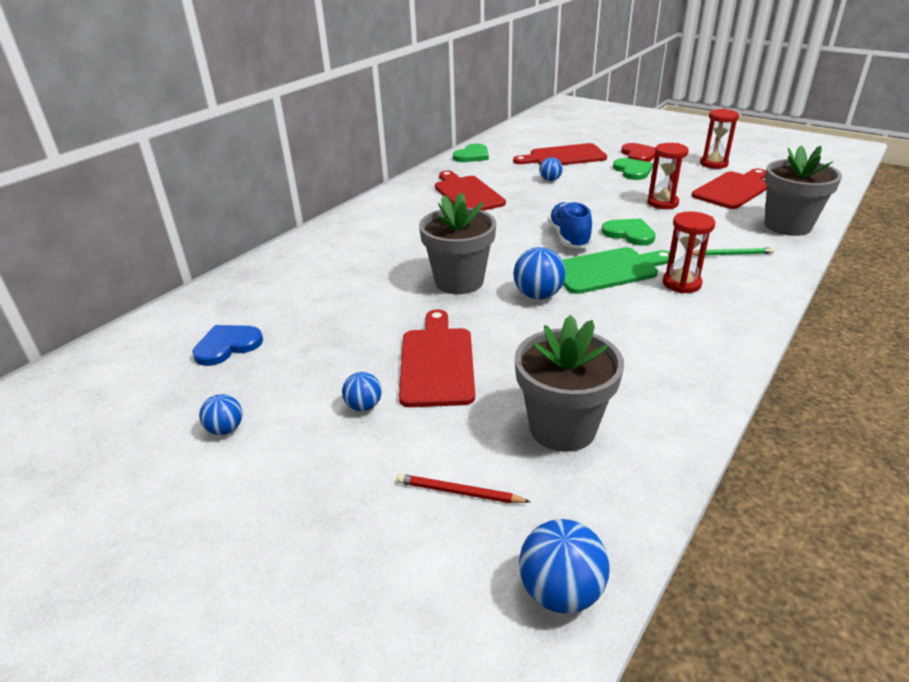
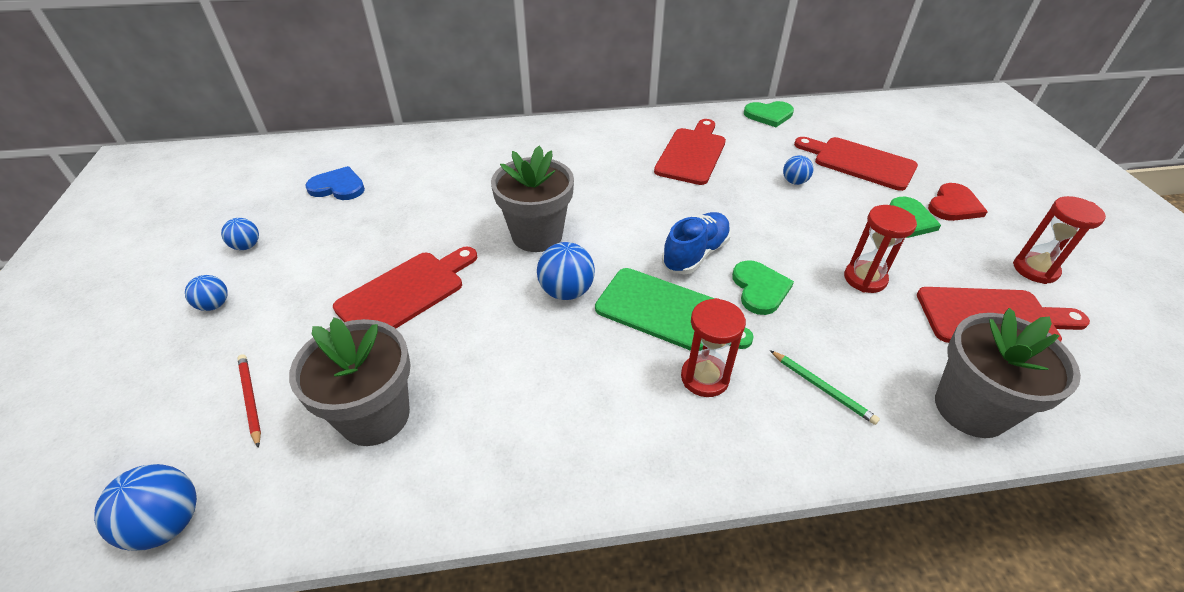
camera: 45 degrees right, 10 degrees up
blue ball [342,372,382,411] -> blue ball moved to [185,275,228,311]

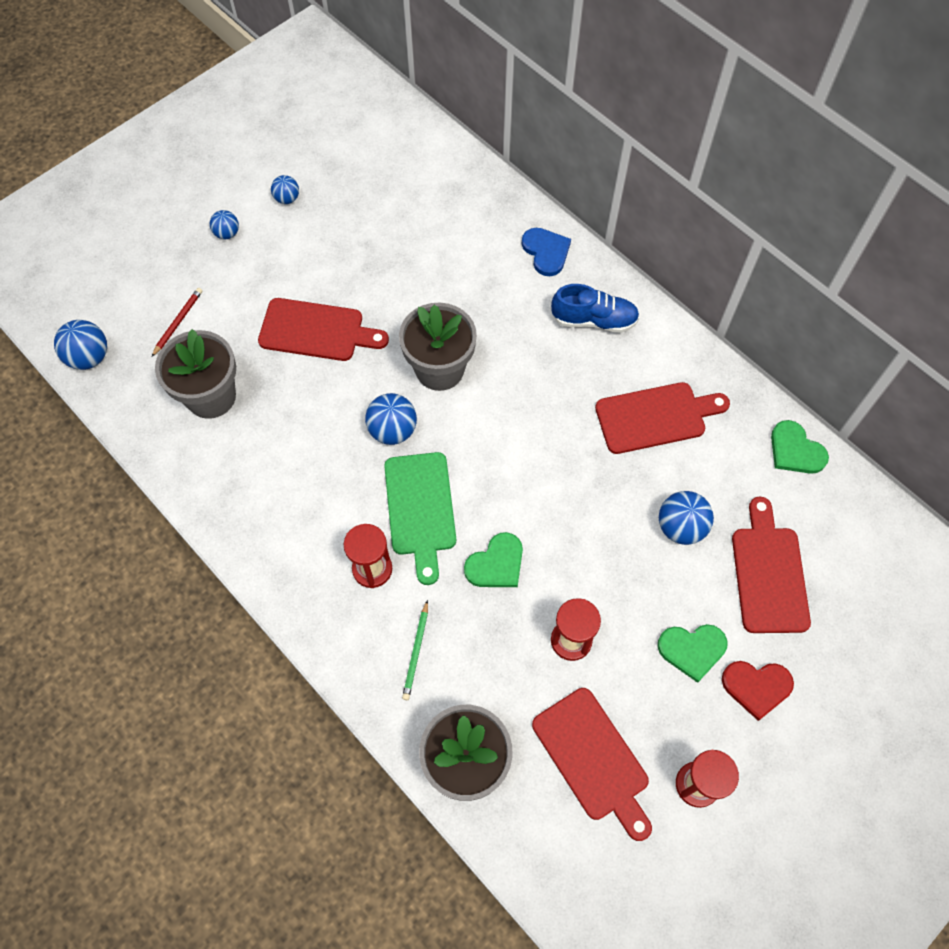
camera: 55 degrees right, 20 degrees up
blue heart [306,166,365,200] -> blue heart moved to [522,228,571,276]
blue shoe [662,212,731,275] -> blue shoe moved to [551,284,639,333]
blue ball [783,155,813,185] -> blue ball [659,491,714,545], size x1.63

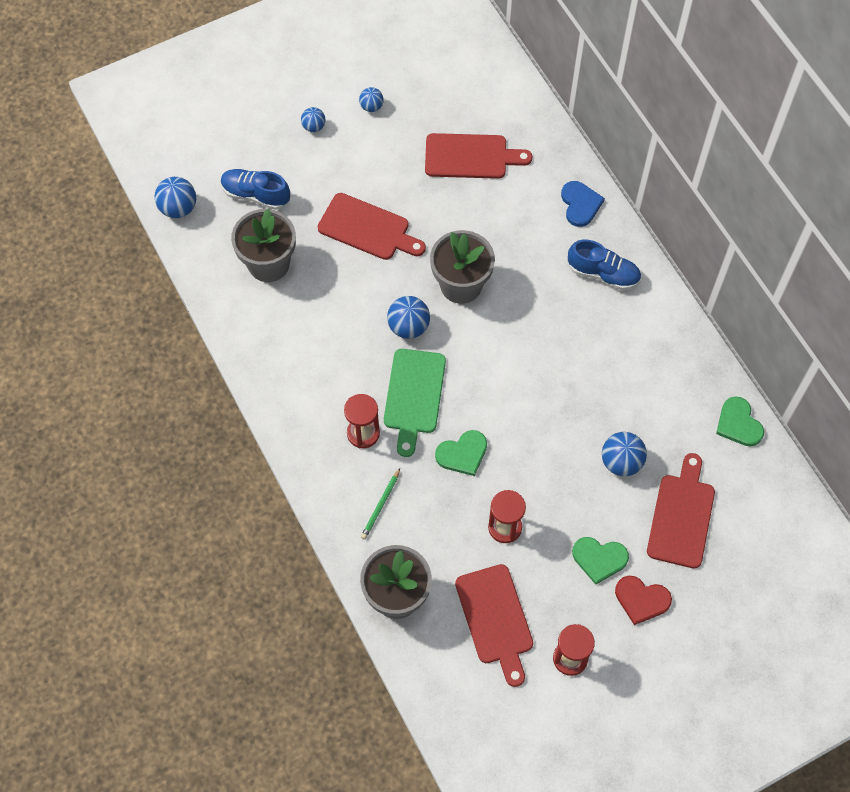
camera: 15 degrees right, 0 degrees up
red pencil [152,288,203,357] -> blue shoe [221,169,290,210]
red cutting board [595,382,730,454] -> red cutting board moved to [425,133,532,179]

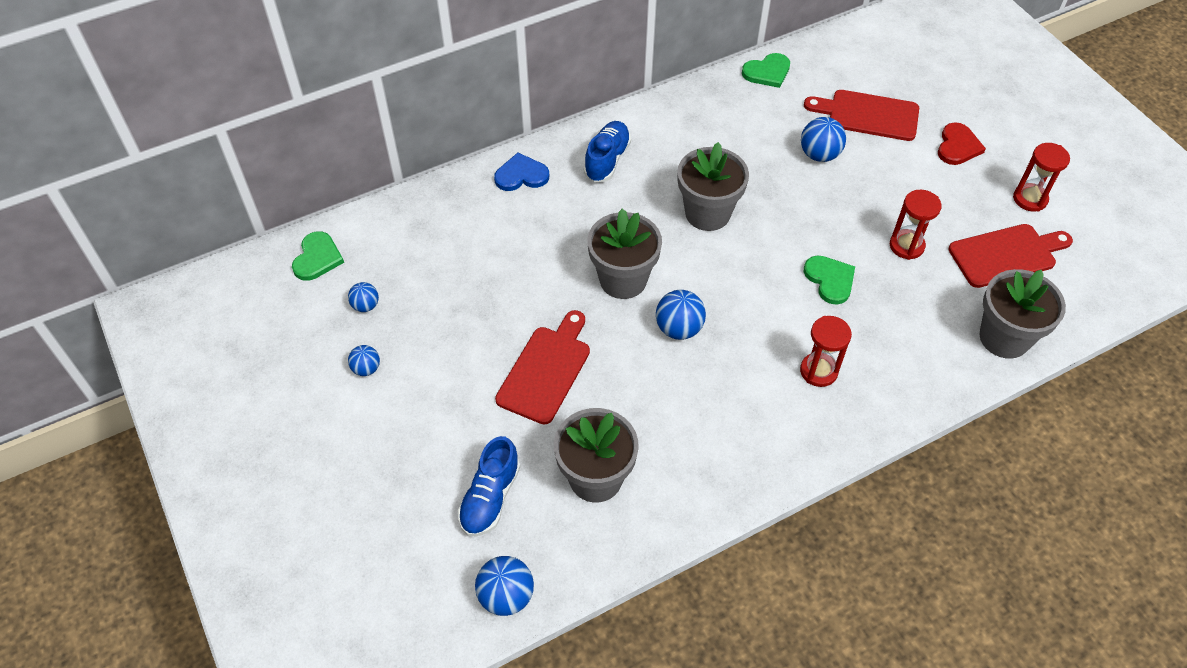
camera: 90 degrees left, 10 degrees down
blue ball [301,107,326,132] -> blue ball moved to [348,282,379,312]
green pencil [361,468,400,539] -> none
green cutting board [384,349,446,457] -> none
red cutting board [425,133,532,179] -> none
green heart [572,537,629,585] -> green heart moved to [292,231,344,281]
none -> grey flower pot [677,142,749,231]

